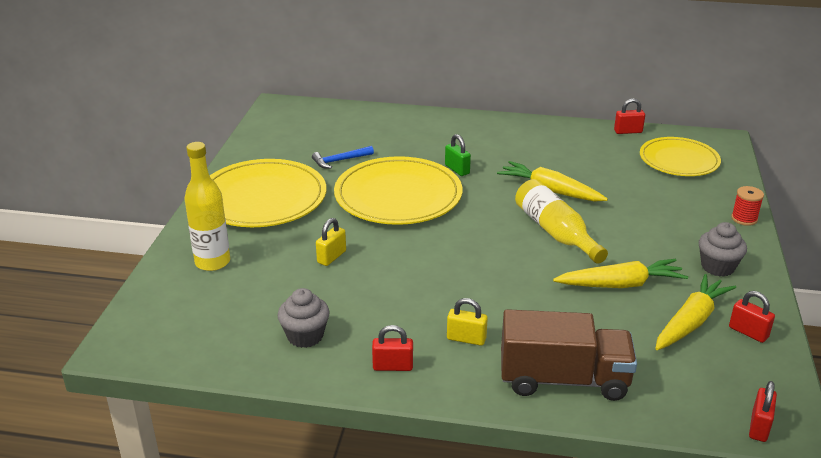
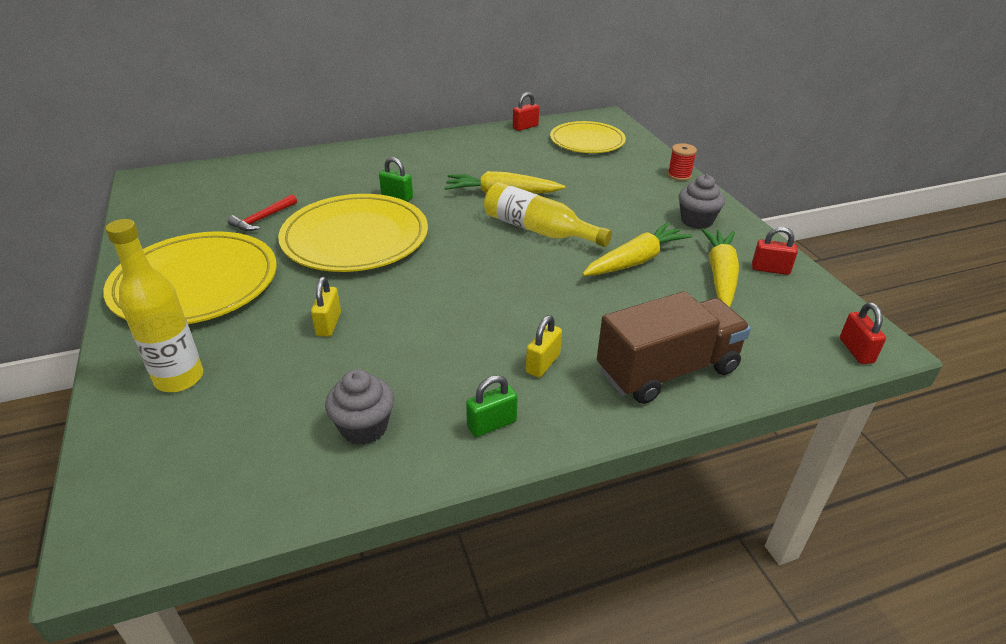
camera: 30 degrees left, 5 degrees up
blue hammer [312,146,374,169] -> red hammer [228,194,297,231]
red padlock [372,325,413,371] -> green padlock [466,375,518,437]
yellow padlock [447,298,488,346] -> yellow padlock turned 45 degrees counterclockwise [526,315,562,378]

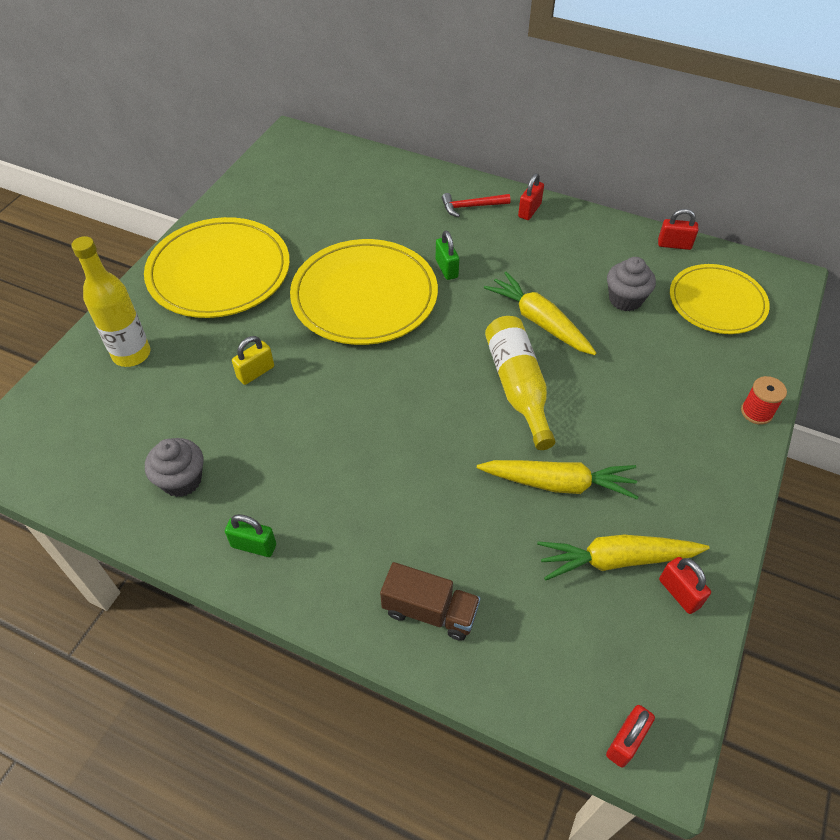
camera: 45 degrees right, 15 degrees up
red hammer [228,194,297,231] -> red hammer moved to [442,193,511,217]
yellow padlock [526,315,562,378] -> none
brown truck [597,291,751,404] -> brown truck [380,562,480,641], size x0.62
grey cupcake [679,174,725,229] -> grey cupcake moved to [607,257,656,311]
yellow carrot [701,228,739,307] -> yellow carrot turned 150 degrees counterclockwise [537,535,709,580]
none -> red padlock [518,173,544,220]

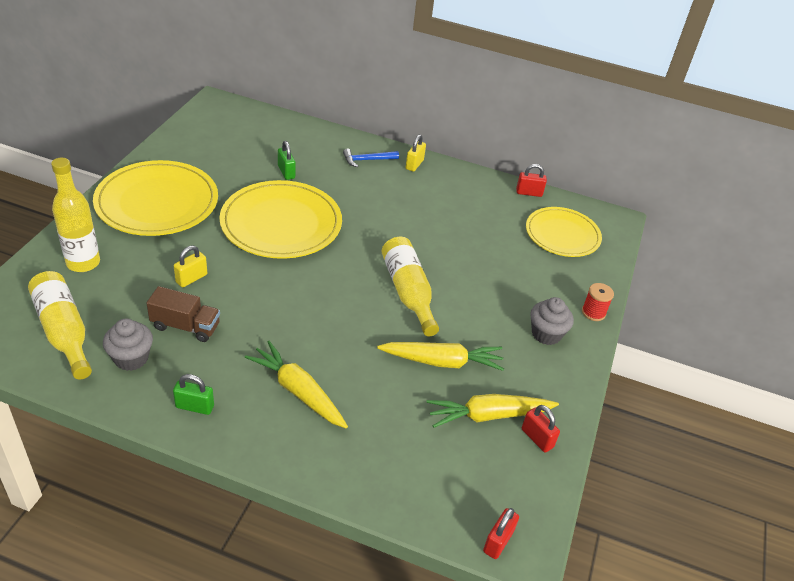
camera: 10 degrees left, 10 degrees down
brown truck [380,562,480,641] -> brown truck moved to [146,286,220,342]
green padlock [436,231,459,280] -> green padlock moved to [278,141,296,180]
red hammer [442,193,511,217] -> blue hammer [343,149,399,167]
yellow carrot [484,272,596,355] -> yellow carrot moved to [245,341,348,429]
red padlock [518,173,544,220] -> yellow padlock [406,134,426,172]
grey cupcake [607,257,656,311] -> grey cupcake moved to [530,297,574,345]
none -> yellow bottle [28,271,92,380]

